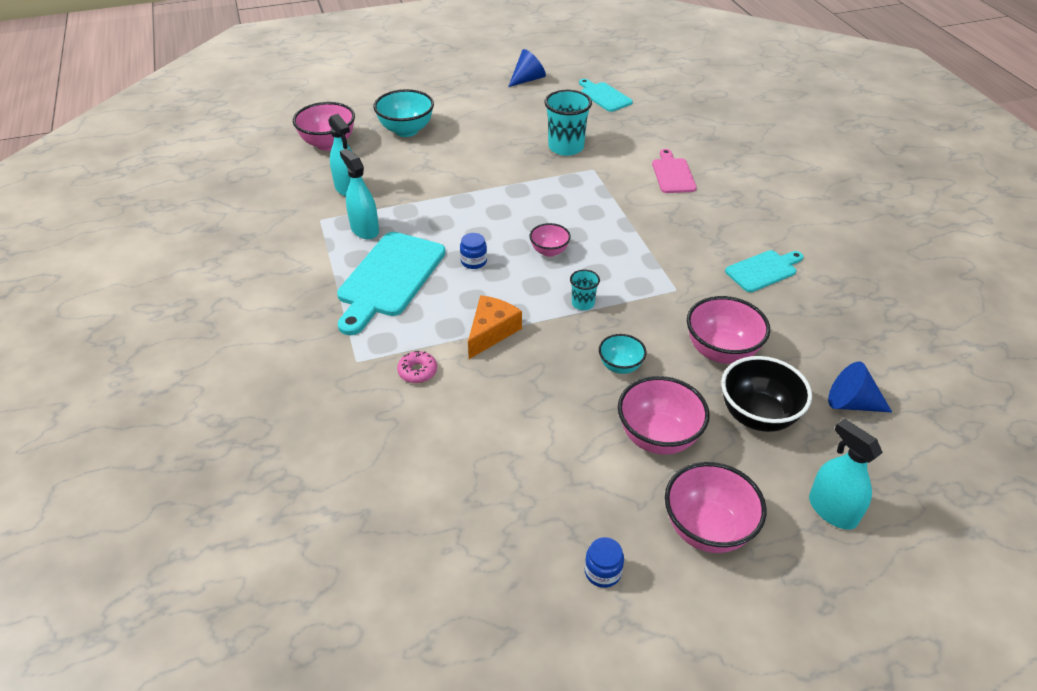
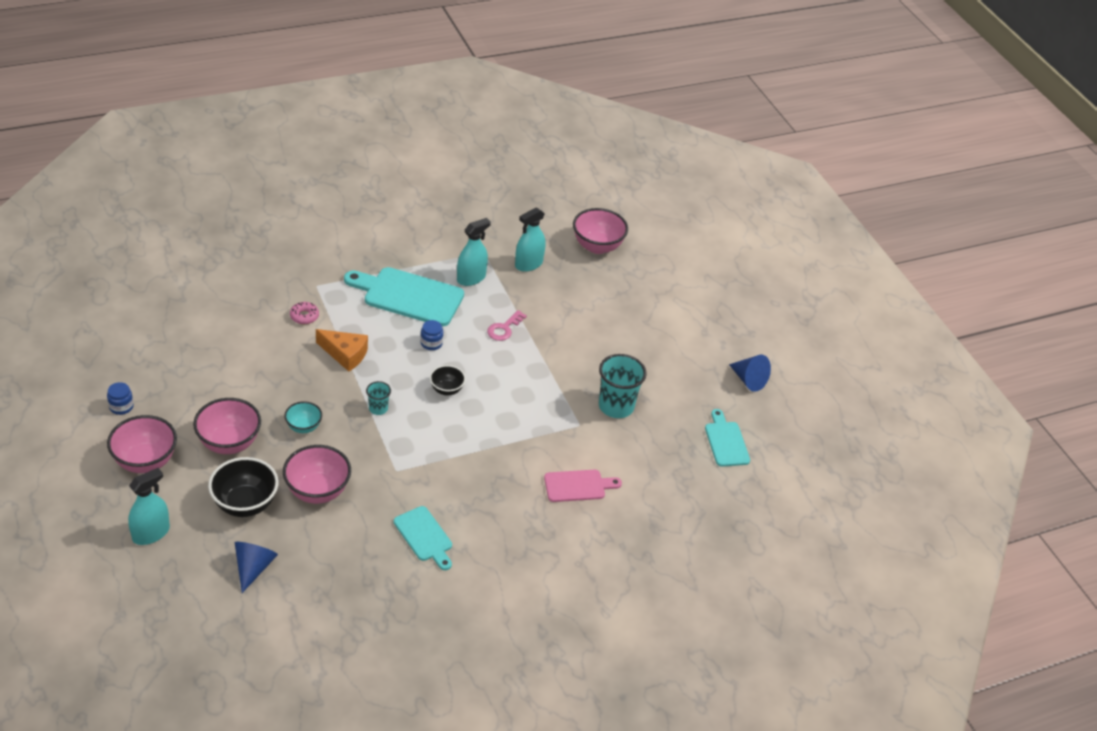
camera: 80 degrees right, 0 degrees up
turquoise bowl [373,89,434,137] -> none
pink bowl [529,223,571,257] -> black bowl [430,365,466,396]
turquoise cutting board [579,79,633,112] -> turquoise cutting board turned 60 degrees counterclockwise [705,409,750,467]
none -> pink key [487,310,527,341]

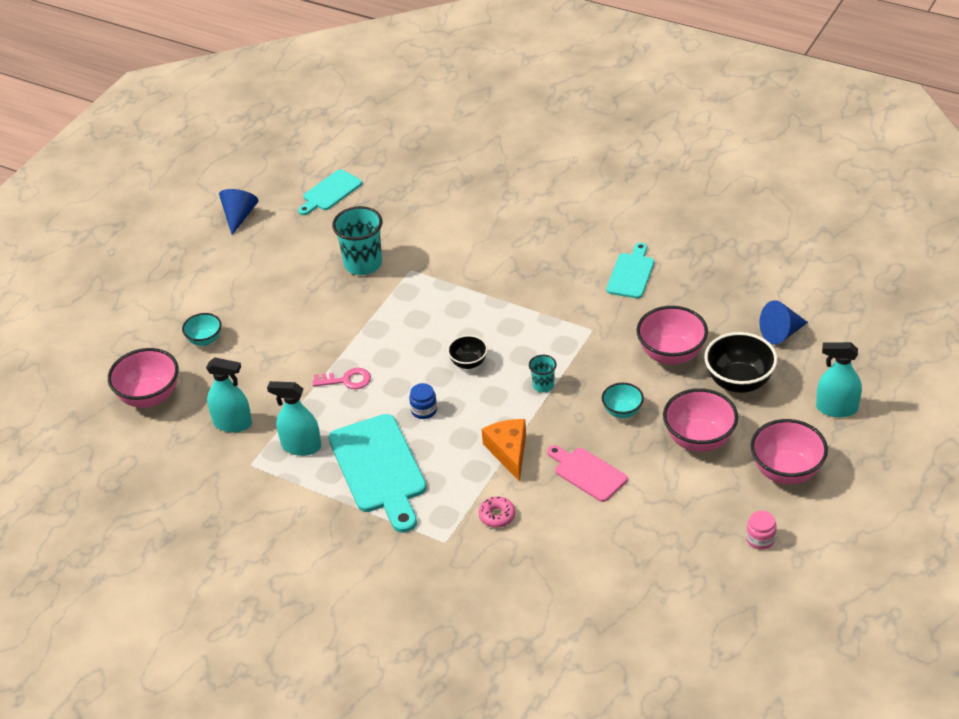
camera: 120 degrees left, 0 degrees up
blue jar [107,382,134,415] -> pink jar [746,511,776,550]
pink cutting board [544,470,622,502] -> pink cutting board moved to [547,445,627,502]
none -> turquoise bowl [182,313,221,346]

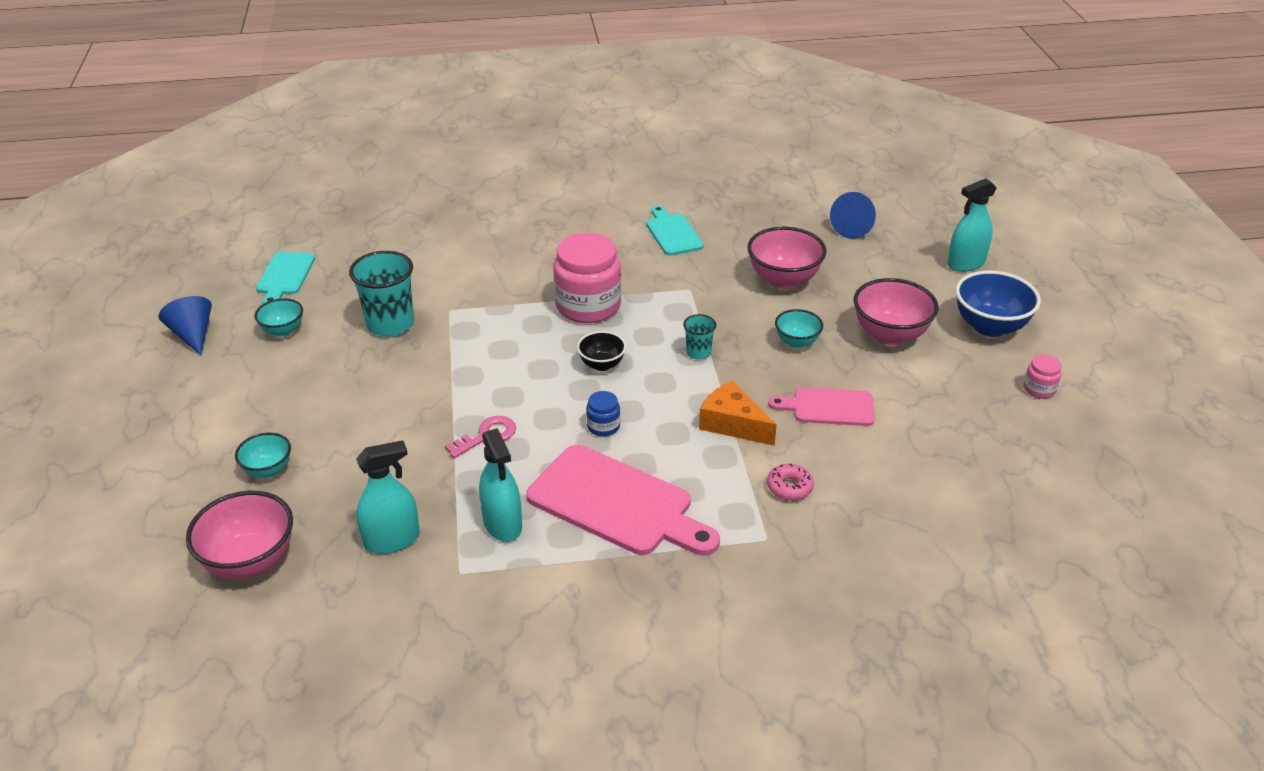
camera: 40 degrees left, 5 degrees down
turquoise spray bottle [267,381,321,456] -> turquoise spray bottle turned 90 degrees counterclockwise [479,428,522,542]
turquoise cutting board [328,414,427,533] -> pink cutting board [526,445,720,555]
black bowl [704,332,778,393] -> none
pink bowl [750,419,828,484] -> blue bowl [955,271,1041,337]
none -> turquoise bowl [255,298,303,337]
none -> pink jar [553,233,621,323]

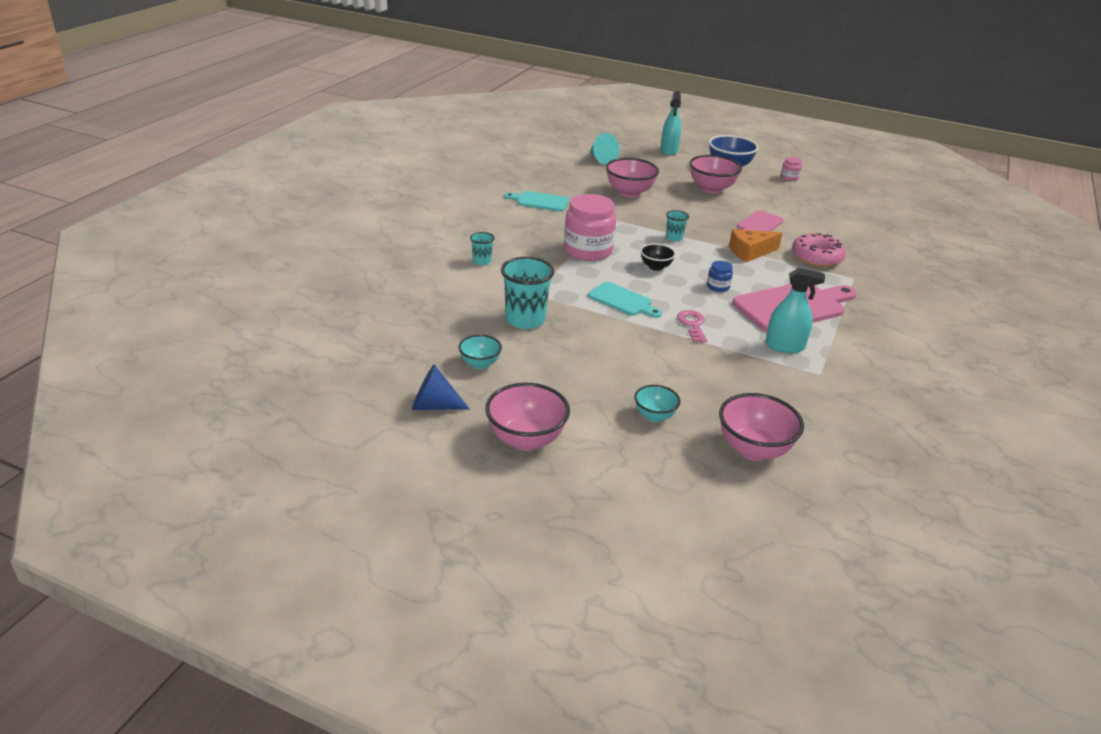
camera: 60 degrees left, 5 degrees down
turquoise cutting board [256,252,315,304] -> turquoise cutting board moved to [588,282,662,318]
turquoise spray bottle [356,440,420,554] -> none
pink donut [767,464,814,500] -> pink donut [792,233,846,267], size x1.82
turquoise bowl [775,309,823,348] -> none
blue cone [830,192,876,239] -> turquoise cone [590,133,620,165]
none -> turquoise cup [470,232,495,265]
none -> pink bowl [485,383,570,451]

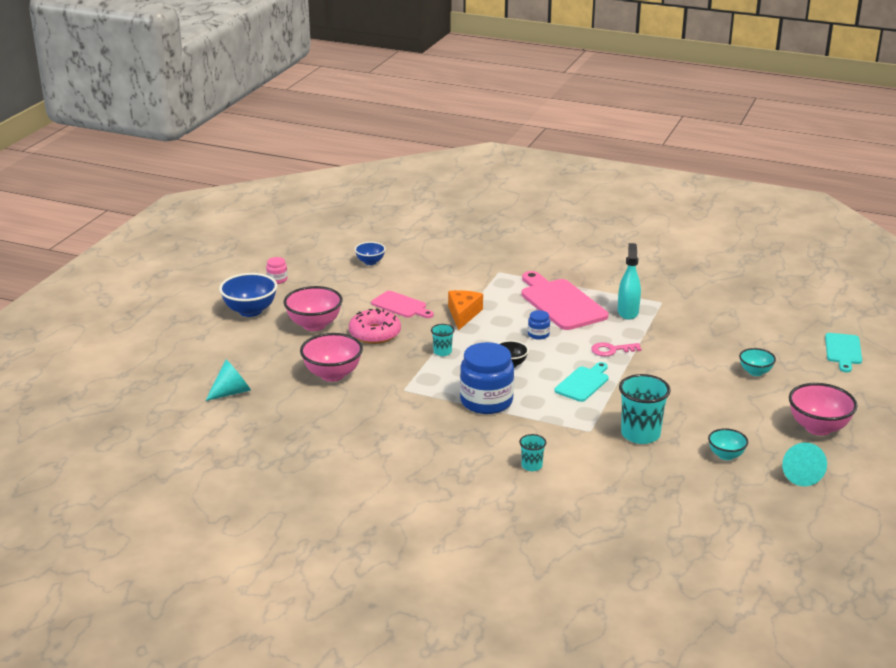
camera: 90 degrees left, 5 degrees down
blue cone [412,364,470,410] -> turquoise cone [782,443,827,486]
turquoise cutting board [504,191,569,211] -> turquoise cutting board moved to [825,333,862,372]
pink jar [564,194,616,261] -> blue jar [460,342,514,414]
turquoise spray bottle [661,91,681,155] -> none
pink bowl [719,393,804,461] -> none
orange cheese [729,229,782,262] -> orange cheese turned 150 degrees counterclockwise [448,290,483,331]
pink donut [792,233,846,267] -> pink donut moved to [349,308,401,344]
none -> blue bowl [355,242,386,265]

